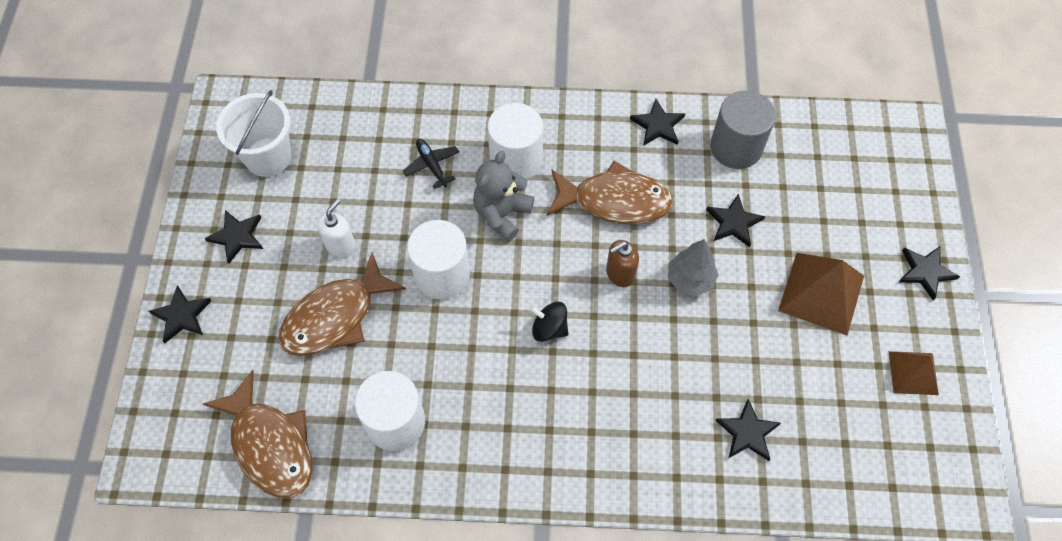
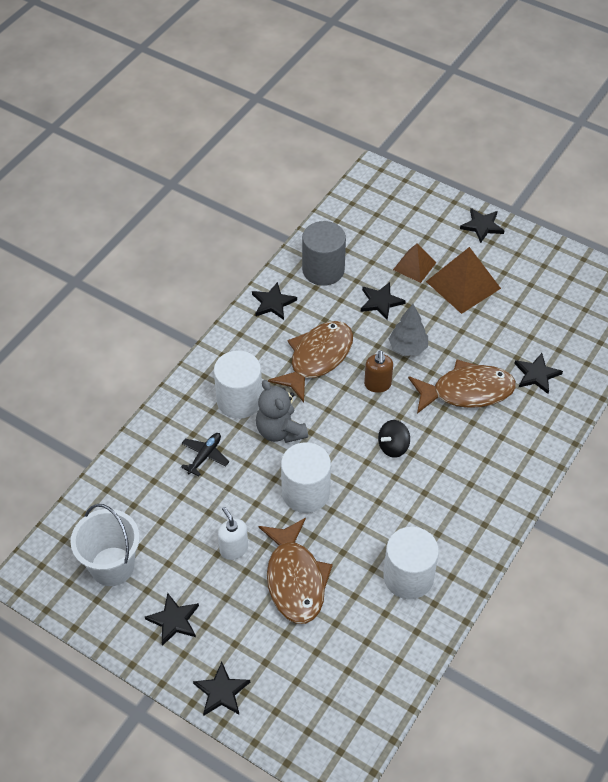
camera: 60 degrees left, 10 degrees down
brown fish [203,370,313,498] -> brown fish moved to [408,360,516,414]
black plane [403,139,459,189] -> black plane turned 120 degrees clockwise [181,433,229,477]
brown pyramid [889,351,939,395] -> brown pyramid moved to [393,243,436,283]

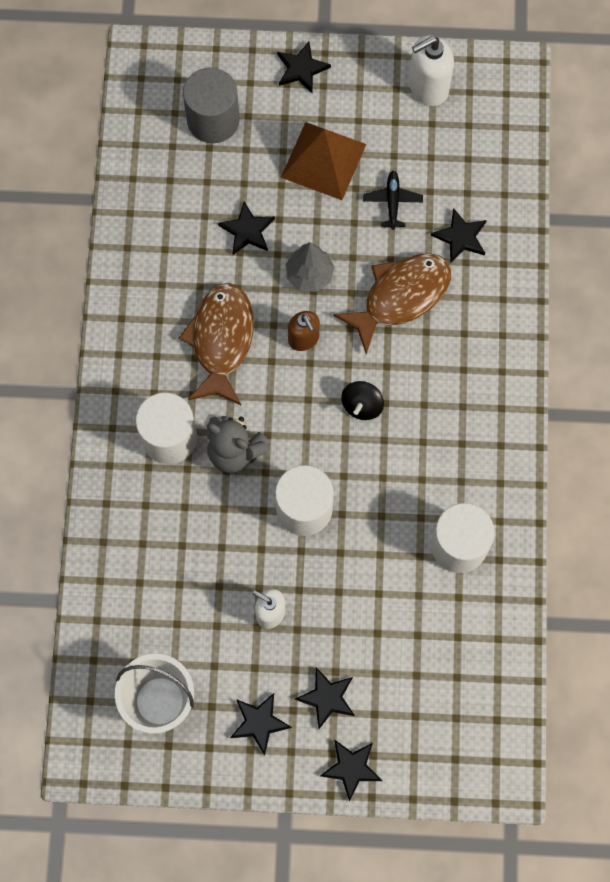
camera: 30 degrees left, 20 degrees up
black plane [181,433,229,477] -> black plane moved to [363,171,423,230]
black star [252,282,297,320] -> black star moved to [295,667,355,729]
brown fish [259,518,333,624] -> none
grey cylinder [302,221,346,286] -> grey cylinder moved to [183,67,240,143]
brown pyramid [393,243,436,283] -> none
none -> white soap dispenser [409,35,454,106]

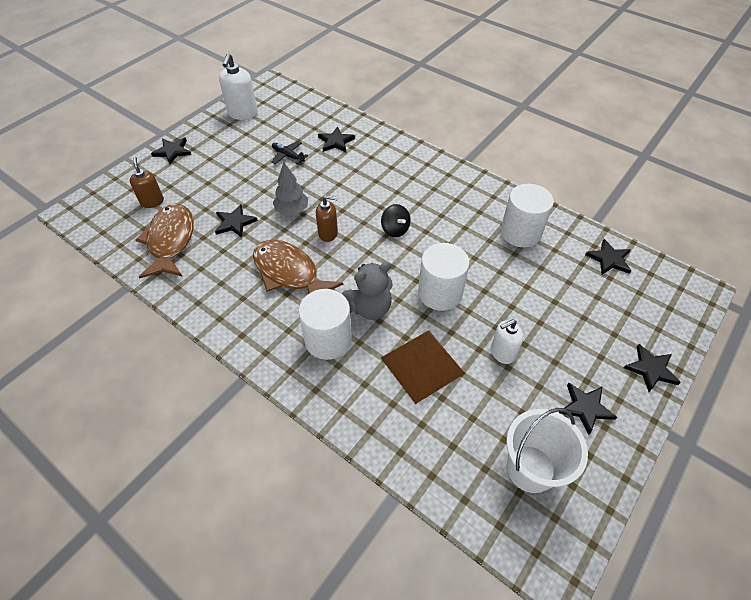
camera: 55 degrees left, 20 degrees down
grey cylinder [183,67,240,143] -> brown soap dispenser [130,157,164,208]
brown pyramid [281,122,366,200] -> brown pyramid moved to [381,330,465,404]
black star [295,667,355,729] -> black star moved to [585,239,632,275]
brown fish [333,253,451,355] -> brown fish moved to [136,204,194,278]

